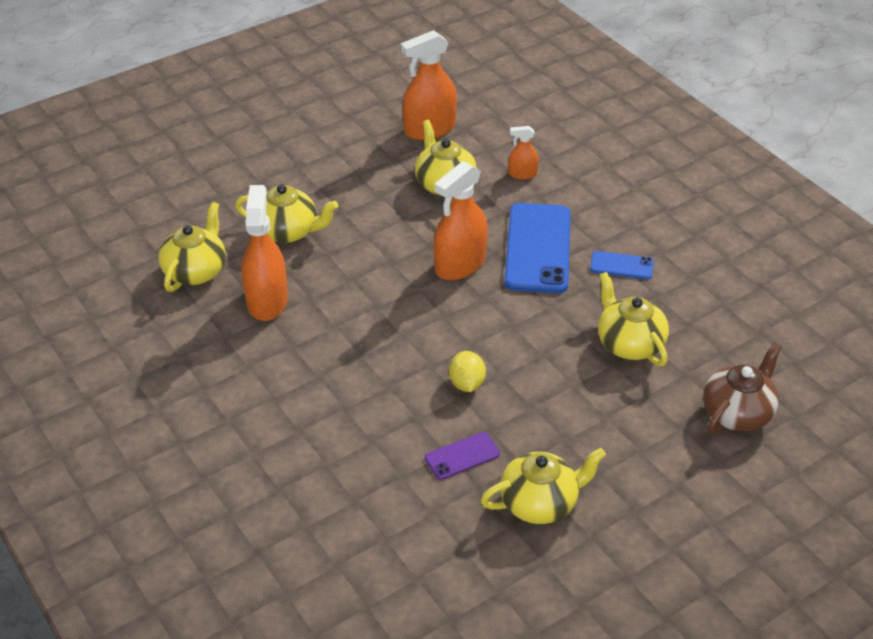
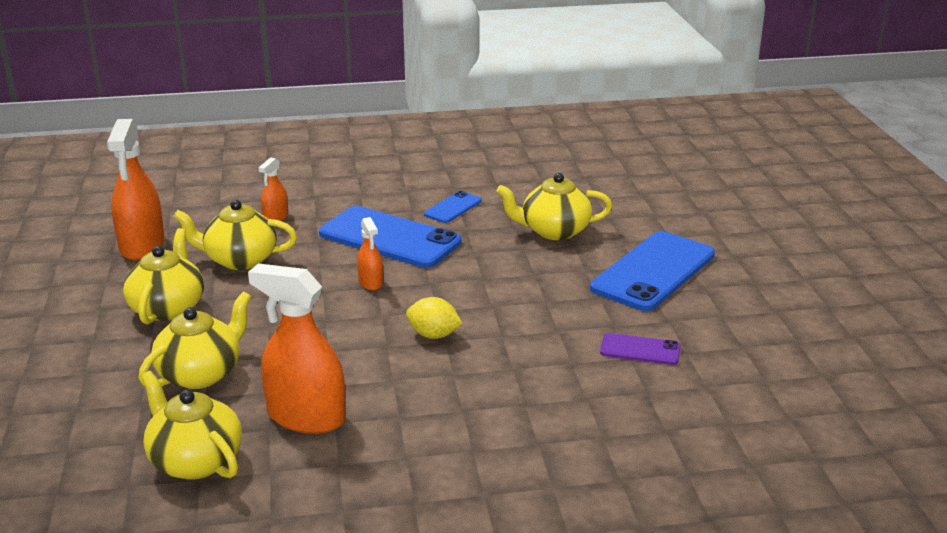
camera: 65 degrees left, 15 degrees down
purple phone [425,432,500,480] -> purple phone turned 75 degrees counterclockwise [600,333,681,365]
orange spray bottle [434,161,488,280] -> orange spray bottle [357,217,383,290], size x0.51
yellow lemon [449,351,486,392] -> yellow lemon moved to [406,297,463,339]
yellow teapot [481,448,606,524] -> yellow teapot moved to [123,228,204,324]
brown teapot [703,342,782,434] -> none
none -> blue phone [590,231,715,311]

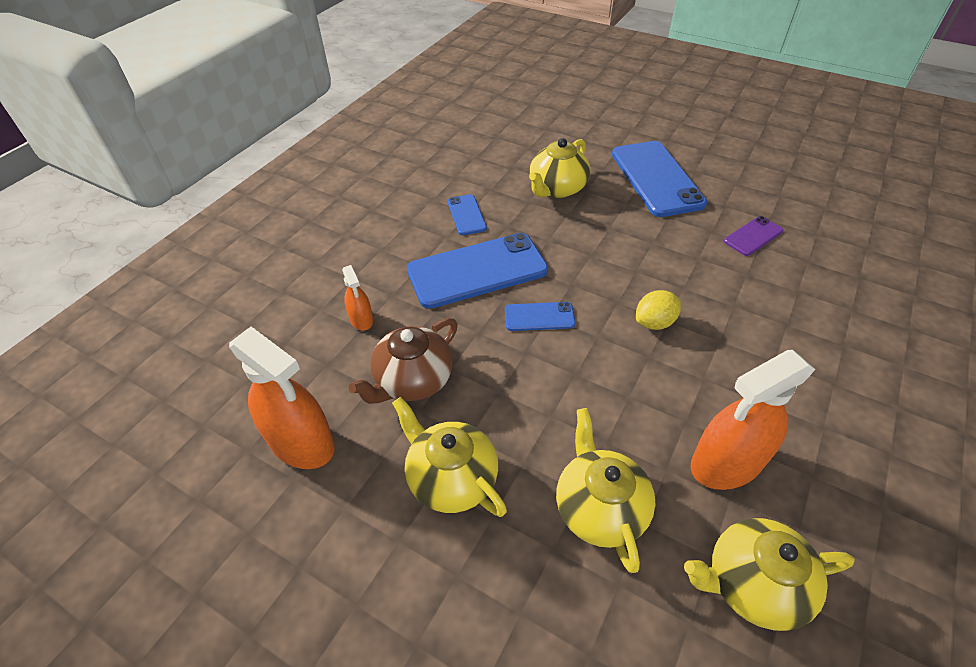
camera: 50 degrees left, 20 degrees up
yellow teapot [173,200,297,270] -> brown teapot [349,318,458,404]
orange spray bottle [357,217,383,290] -> blue phone [505,302,576,331]

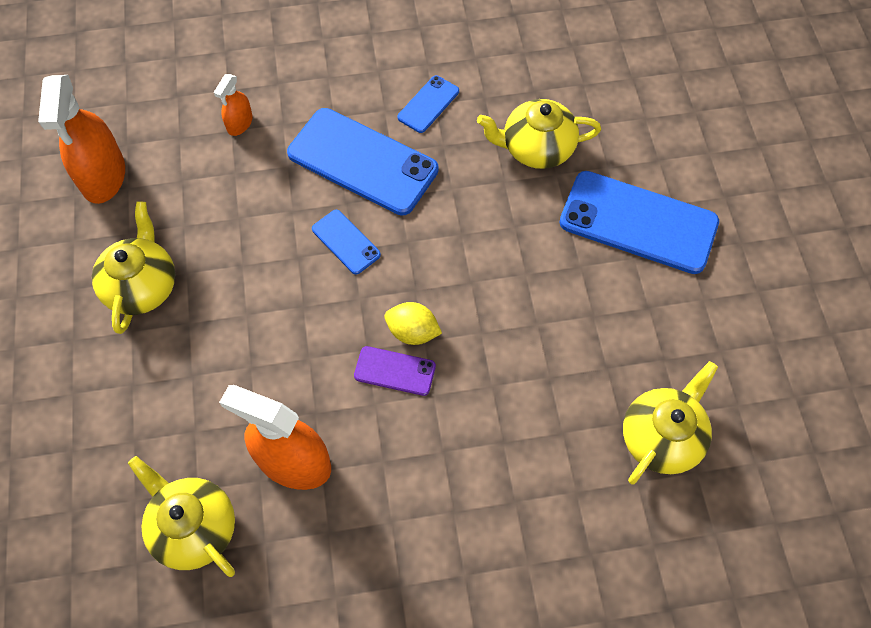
camera: 50 degrees right, 15 degrees up
brown teapot [349,318,458,404] -> none
yellow teapot [556,408,655,573] -> yellow teapot moved to [623,361,718,484]
blue phone [612,141,707,217] -> blue phone turned 75 degrees clockwise [559,171,719,274]
purple phone [724,216,783,256] -> purple phone moved to [354,346,436,396]

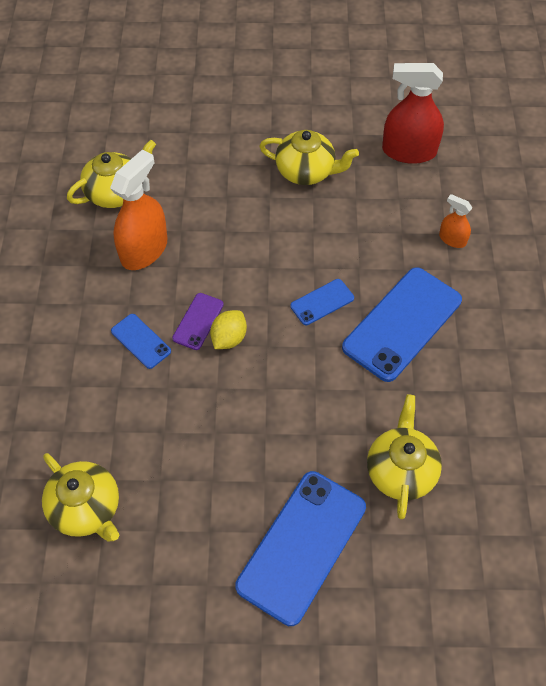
camera: 100 degrees right, 5 degrees down
orange spray bottle [38,75,125,204] -> red spray bottle [382,63,444,164]
blue phone [398,75,459,133] -> blue phone moved to [111,314,171,369]

